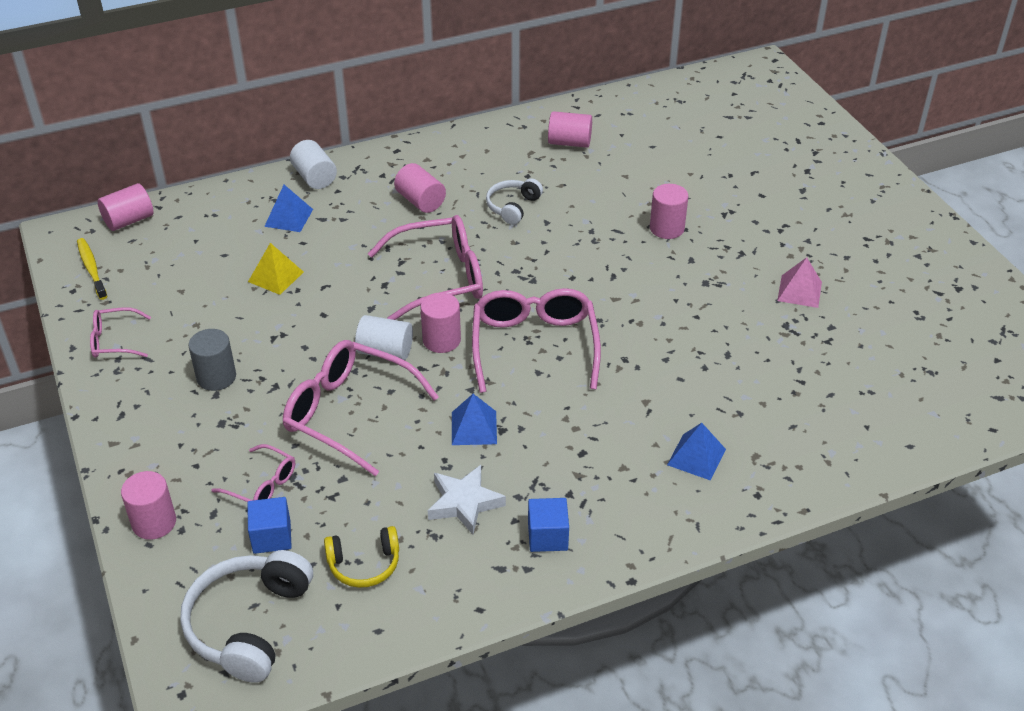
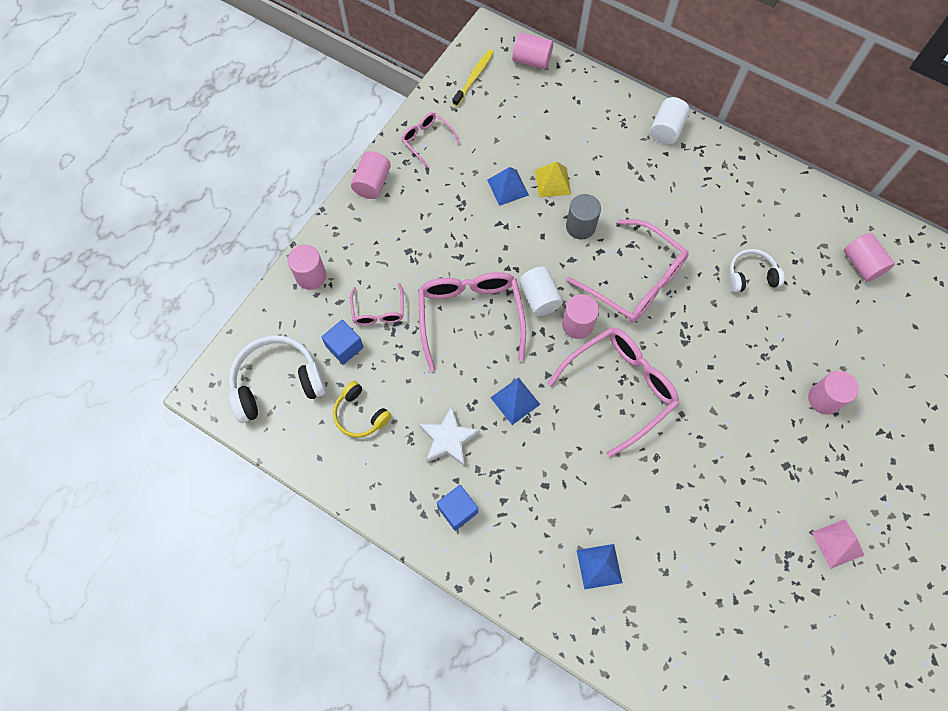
camera: 55 degrees right, 25 degrees up
grey cylinder [188,329,236,391] -> grey cylinder moved to [566,194,601,239]
blue pyramid [264,185,313,232] -> blue pyramid moved to [487,167,529,206]
pink cylinder [394,163,446,213] -> pink cylinder moved to [351,151,391,199]

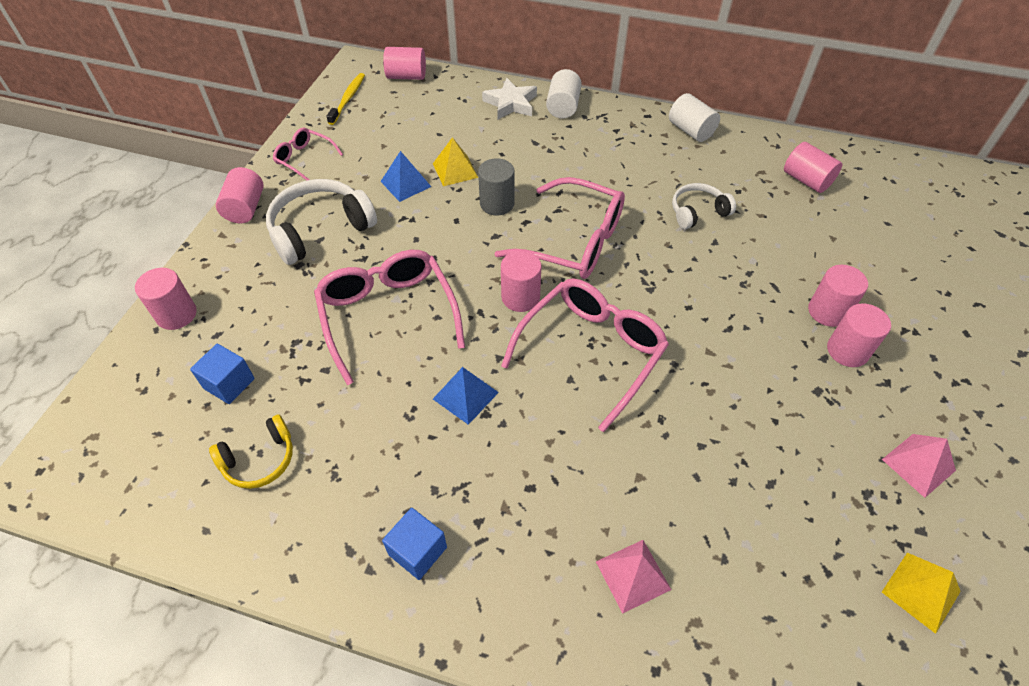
camera: 15 degrees left, 15 degrees down
white headphones [228,335,326,423] -> white headphones moved to [266,179,377,265]
yellow headphones [333,381,392,438] -> yellow headphones turned 60 degrees counterclockwise [209,414,293,489]
pink glasses [350,283,404,325] -> none
white star [419,406,480,466] -> white star moved to [482,78,537,119]
white cylinder [519,267,563,316] -> white cylinder moved to [669,93,720,142]
blue pyramid [577,544,622,590] -> pink pyramid [596,540,672,614]
none -> pink cylinder [827,303,891,367]
none -> yellow pyramid [882,553,961,634]

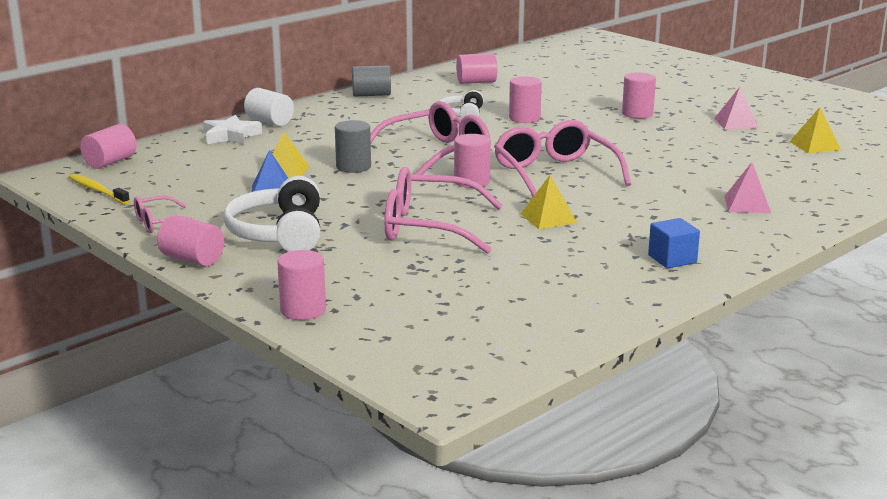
camera: 60 degrees left, 30 degrees down
blue cube [190,344,255,404] -> none
yellow headphones [209,414,293,489] -> none
blue pyramid [433,367,499,425] -> yellow pyramid [521,175,577,229]
white cylinder [669,93,720,142] -> grey cylinder [352,65,391,97]
pink cylinder [808,265,868,327] -> pink cylinder moved to [509,76,542,123]

